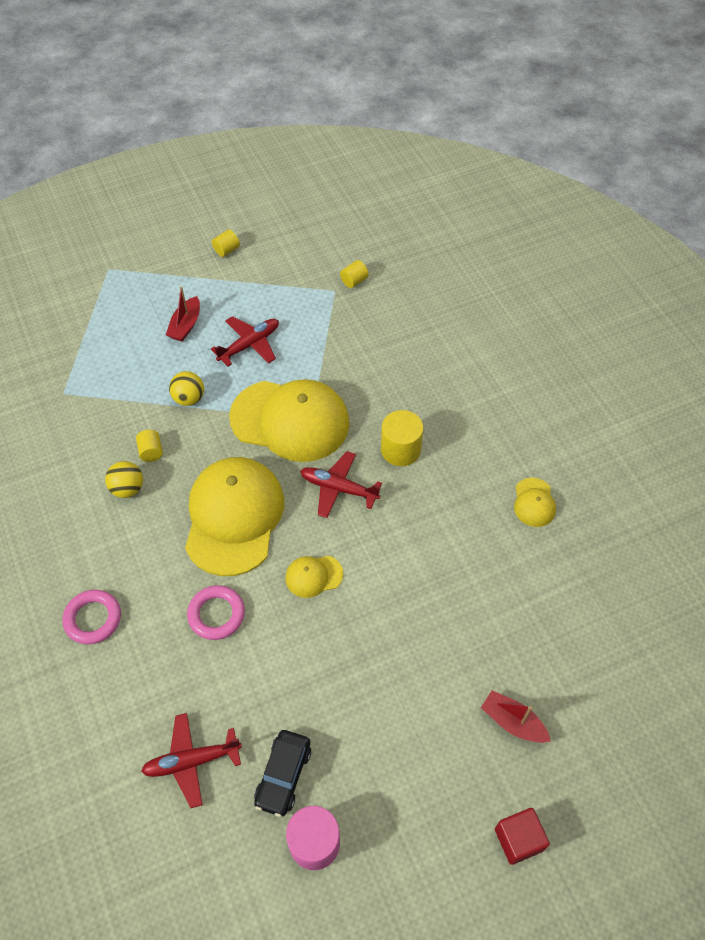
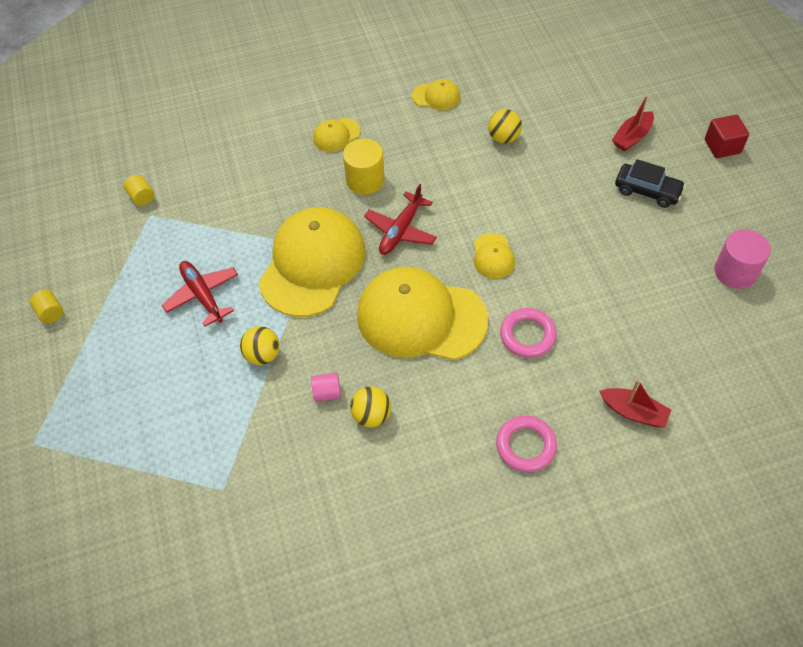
camera: 80 degrees left, 0 degrees up
yellow cylinder [136,430,163,462] -> pink cylinder [311,372,341,402]
red plane [141,713,242,808] -> none
red boat [166,287,200,342] -> red boat moved to [599,379,671,427]
black car [254,730,311,817] -> black car moved to [615,159,686,208]
none -> yellow cap [313,118,361,152]
none -> yellow ball [488,109,522,144]

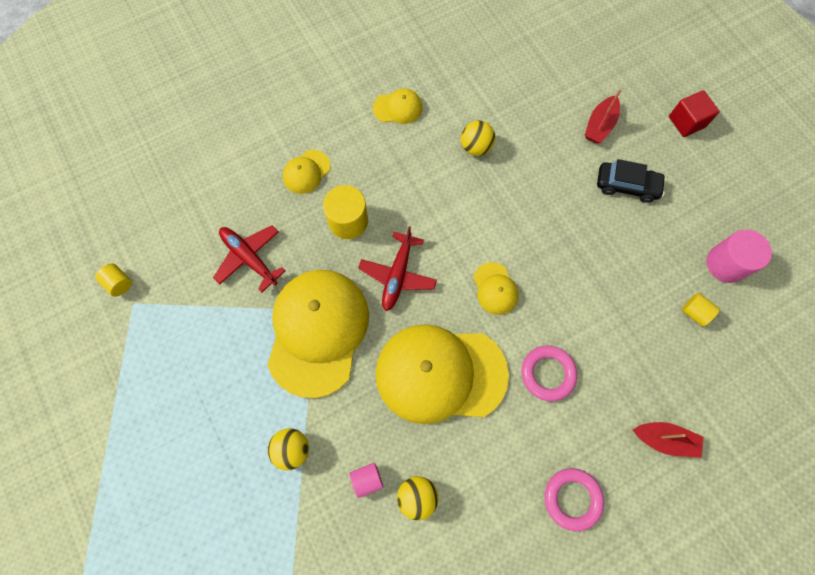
camera: 15 degrees left, 15 degrees up
yellow cylinder [30,290,63,323] -> yellow cylinder moved to [682,293,720,327]
red plane [162,261,238,326] -> red plane moved to [213,225,285,292]

